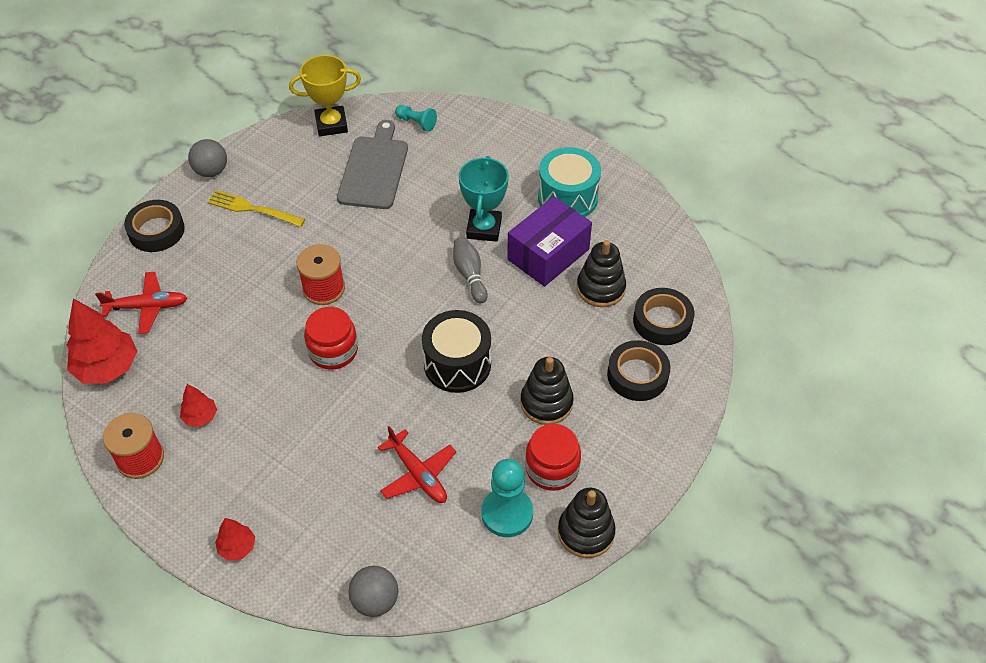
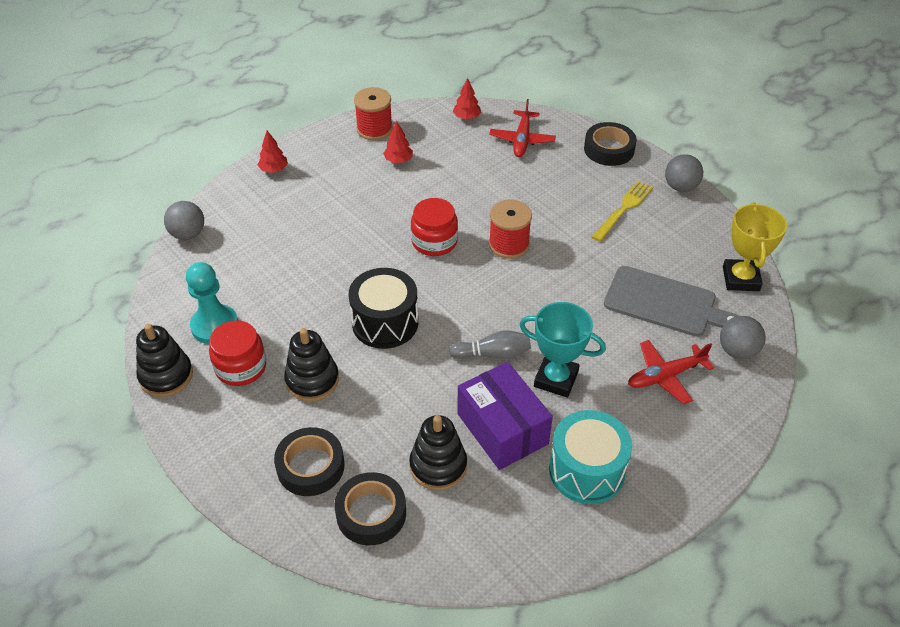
camera: 105 degrees right, 5 degrees down
red tree [67,298,137,383] -> red tree [453,78,481,120], size x0.52
red plane [378,426,456,503] -> red plane moved to [628,340,714,404]
turquoise pawn [395,105,437,132] -> grey ball [720,316,766,359]

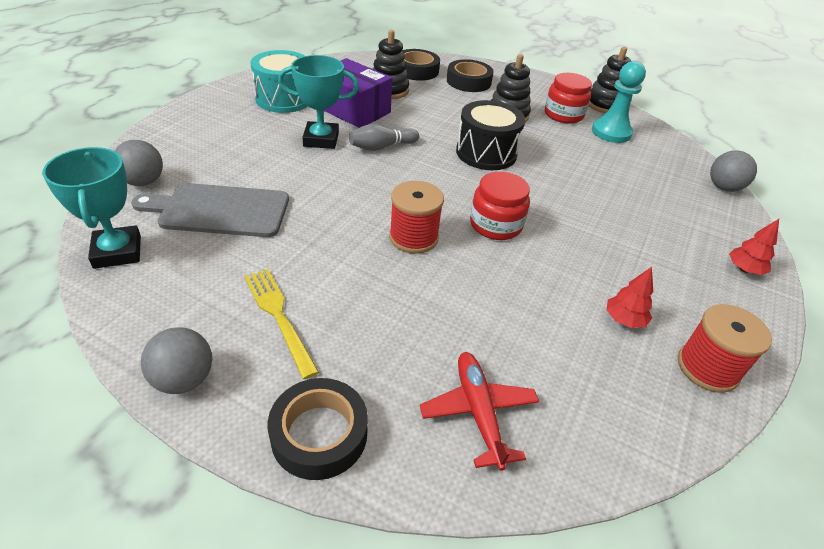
camera: 155 degrees right, 5 degrees down
red tree [453,78,481,120] -> none
yellow fork [592,181,653,242] -> yellow fork turned 135 degrees clockwise [244,269,319,379]
red plane [628,340,714,404] -> none
yellow trophy [723,203,787,291] -> turquoise trophy [42,147,141,269]

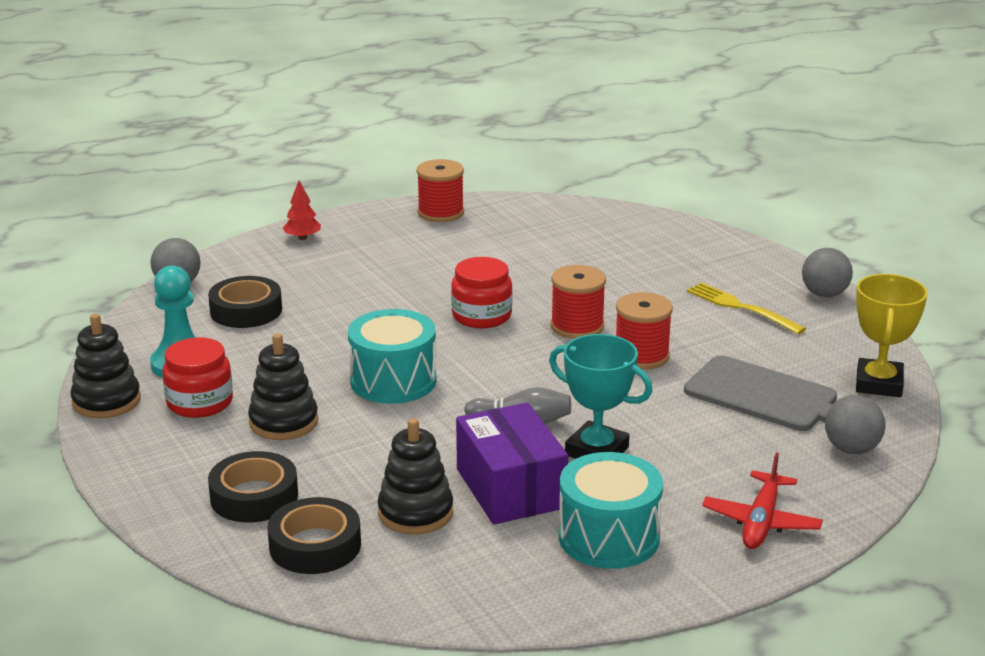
camera: 145 degrees left, 15 degrees down
turquoise trophy [42,147,141,269] -> yellow trophy [856,274,928,397]
yellow fork [244,269,319,379] -> yellow fork turned 135 degrees clockwise [687,282,806,334]
black tape [268,378,368,480] -> black tape moved to [208,276,282,328]
red plane [420,352,539,471] -> red plane moved to [702,452,823,549]
black drum [456,100,525,170] -> turquoise drum [348,309,437,404]
red tree [607,267,653,328] -> none
none -> red spool [616,292,673,369]

